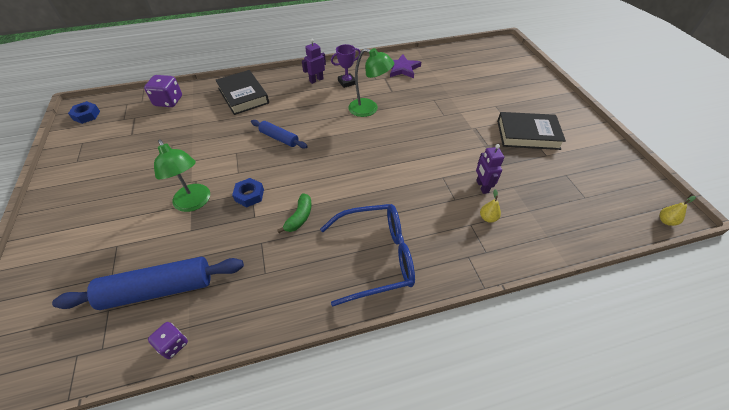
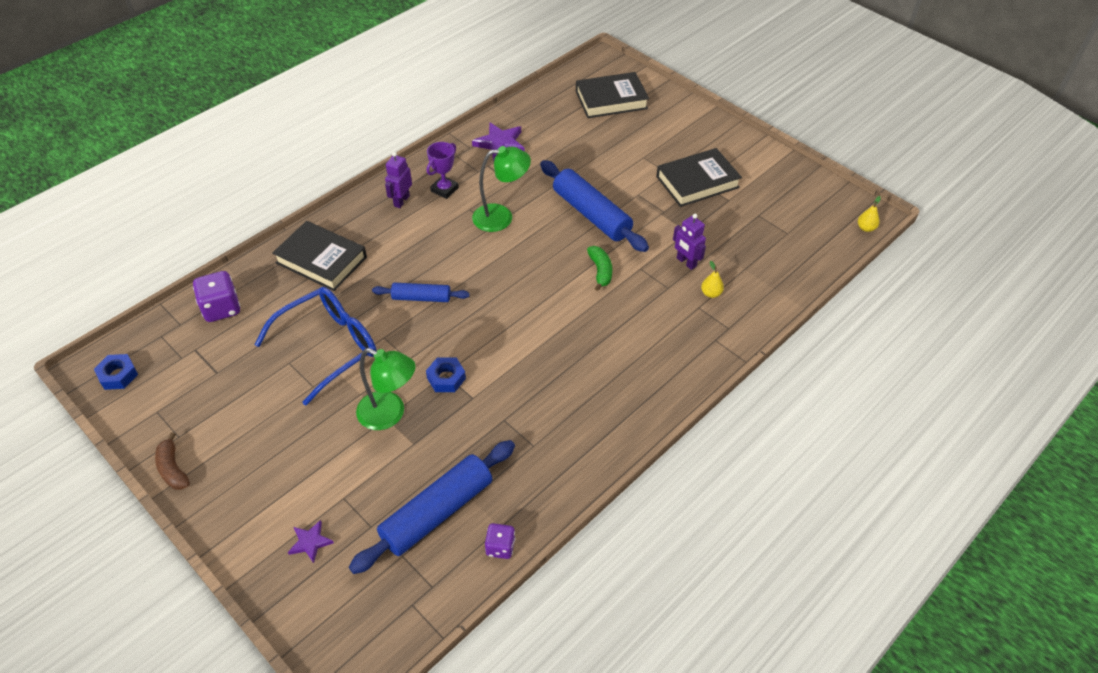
camera: 30 degrees left, 0 degrees up
green banana [277,193,312,233] -> green banana moved to [587,246,612,291]
blue glasses [320,204,415,306] -> blue glasses moved to [255,287,377,405]
none -> brown banana [155,432,190,490]
none -> purple star [288,520,334,563]
none -> blue rolling pin [540,160,649,252]
none -> black book [576,72,649,118]

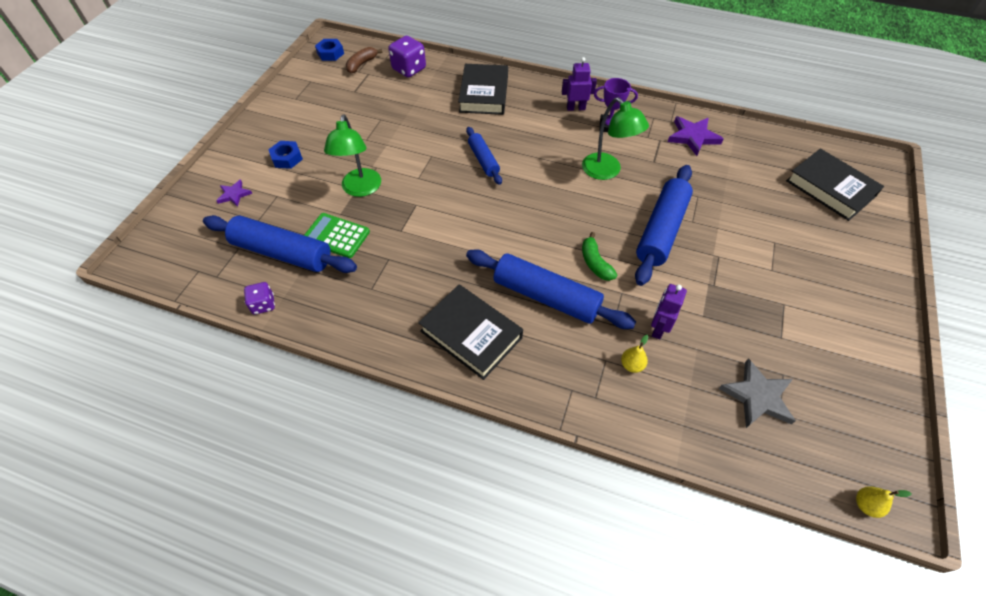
camera: 65 degrees right, 5 degrees up
brown banana [155,432,190,490] -> brown banana moved to [346,47,382,74]
blue glasses [255,287,377,405] -> none
blue nut [426,357,466,392] -> blue nut moved to [268,141,303,169]
green banana [587,246,612,291] -> green banana turned 105 degrees clockwise [582,232,617,281]
black book [656,148,742,207] -> black book moved to [418,284,523,380]
none -> green calculator [304,213,370,258]
none -> blue rolling pin [466,249,636,329]
none -> grey star [719,358,796,428]

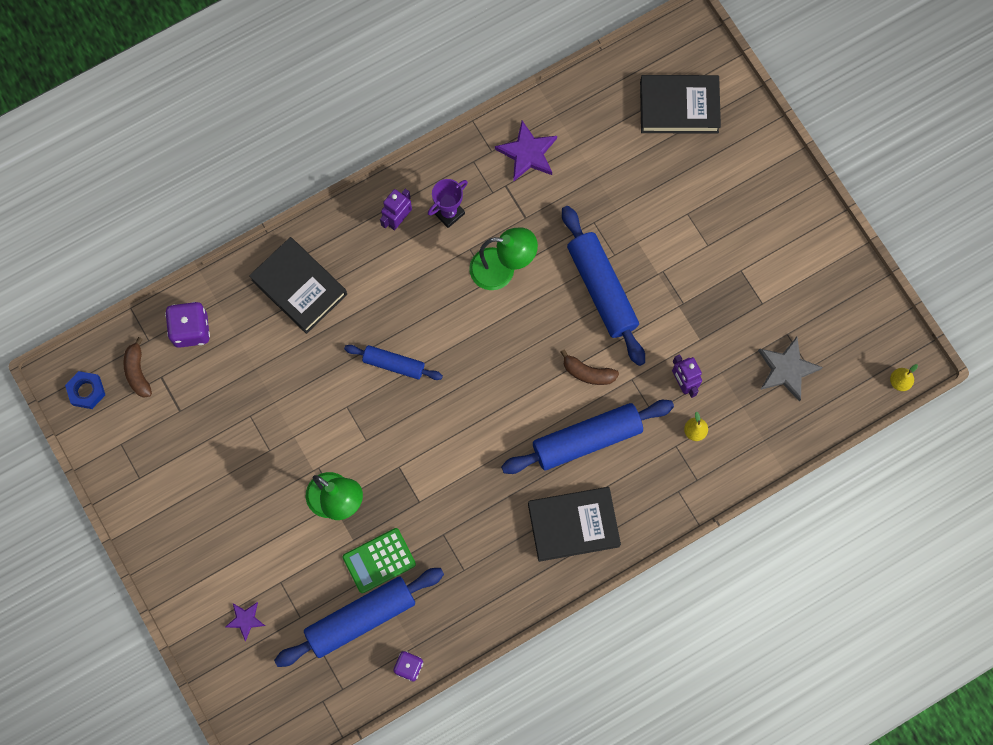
camera: 50 degrees left, 20 degrees up
blue nut [268,141,303,169] -> none
green banana [582,232,617,281] -> brown banana [560,349,619,385]

